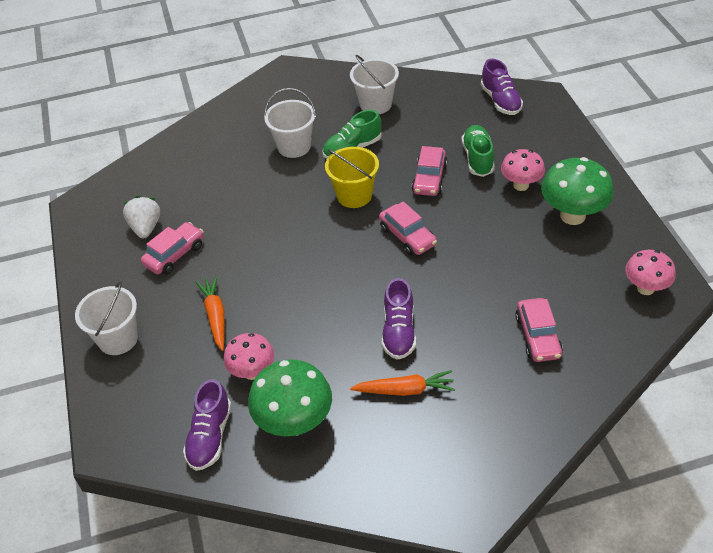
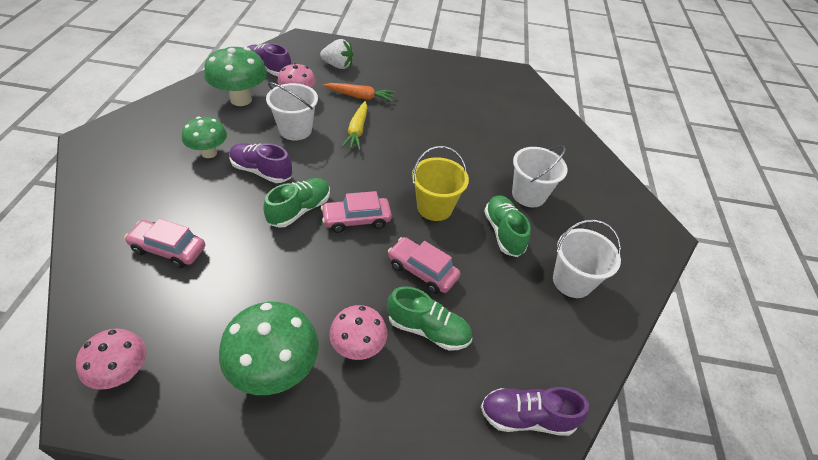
camera: 105 degrees right, 0 degrees up
white bucket [75,281,138,355] -> white bucket moved to [266,82,318,140]
white strawberry [123,196,160,238] -> white strawberry moved to [320,39,353,69]
pink car [141,222,204,275] -> none
orange carrot [350,370,455,396] -> green mushroom [182,116,227,158]
none -> green shoe [264,178,330,228]
none -> yellow carrot [342,101,367,150]

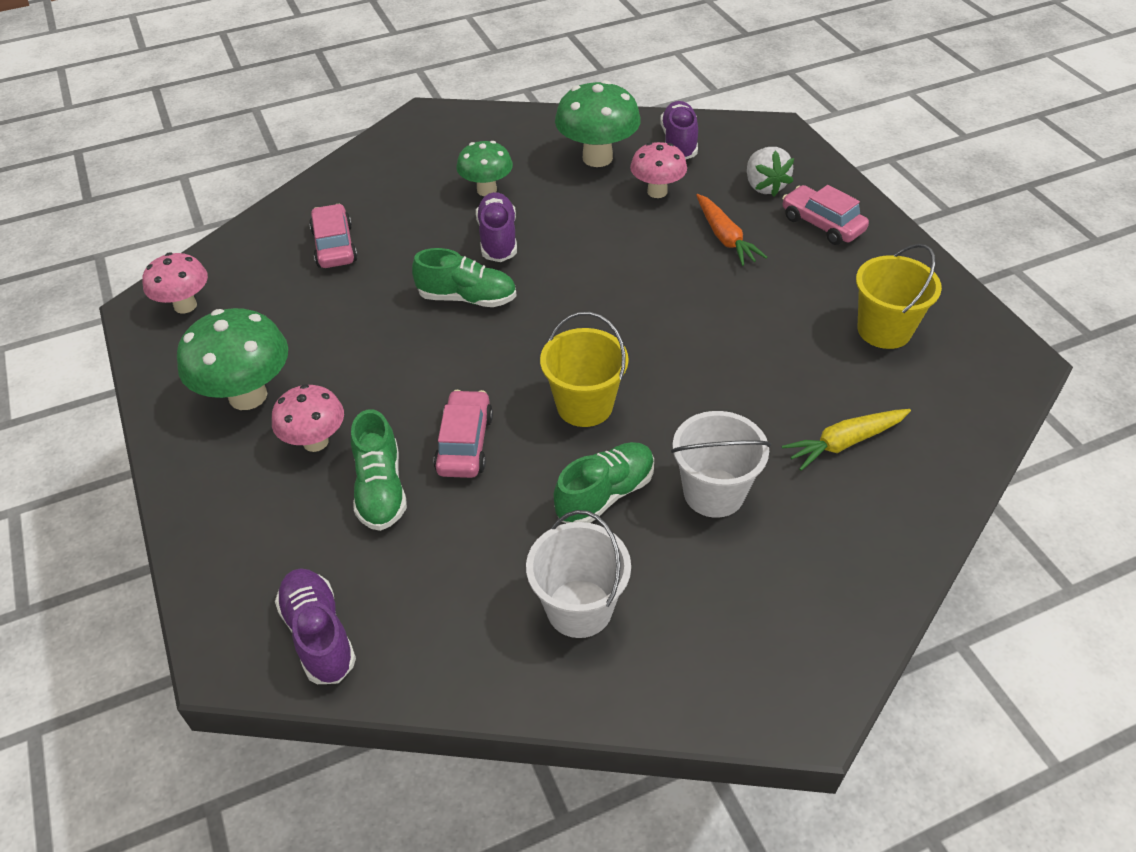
camera: 65 degrees right, 0 degrees up
white bucket [266,82,318,140] -> none
pink car [321,191,392,233] -> pink car moved to [782,185,869,245]
yellow carrot [342,101,367,150] -> yellow carrot moved to [782,409,911,471]
none -> yellow bucket [856,244,942,349]

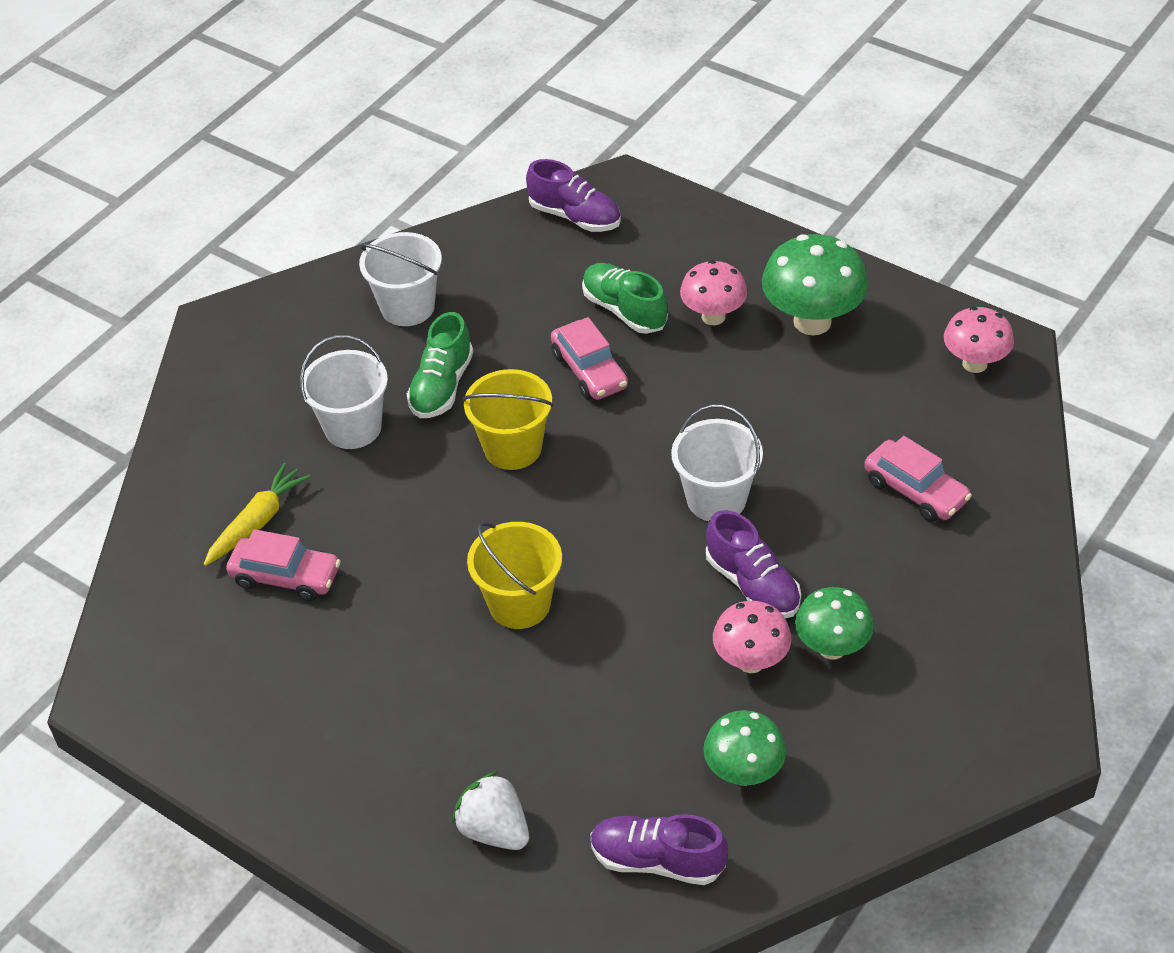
camera: 150 degrees right, 0 degrees up
green shoe [412,248,517,307] -> white bucket [671,404,763,521]
green mushroom [555,80,641,167] -> green mushroom [704,710,786,786], size x0.64
pink mushroom [630,142,687,198] -> pink mushroom moved to [713,601,792,673]
purple shoe [661,101,698,159] -> purple shoe turned 135 degrees clockwise [590,814,728,885]
orange carrot [696,194,767,266] -> none
pink car [782,185,869,245] -> pink car moved to [226,529,341,601]
yellow bucket [856,244,942,349] -> yellow bucket moved to [467,522,562,629]

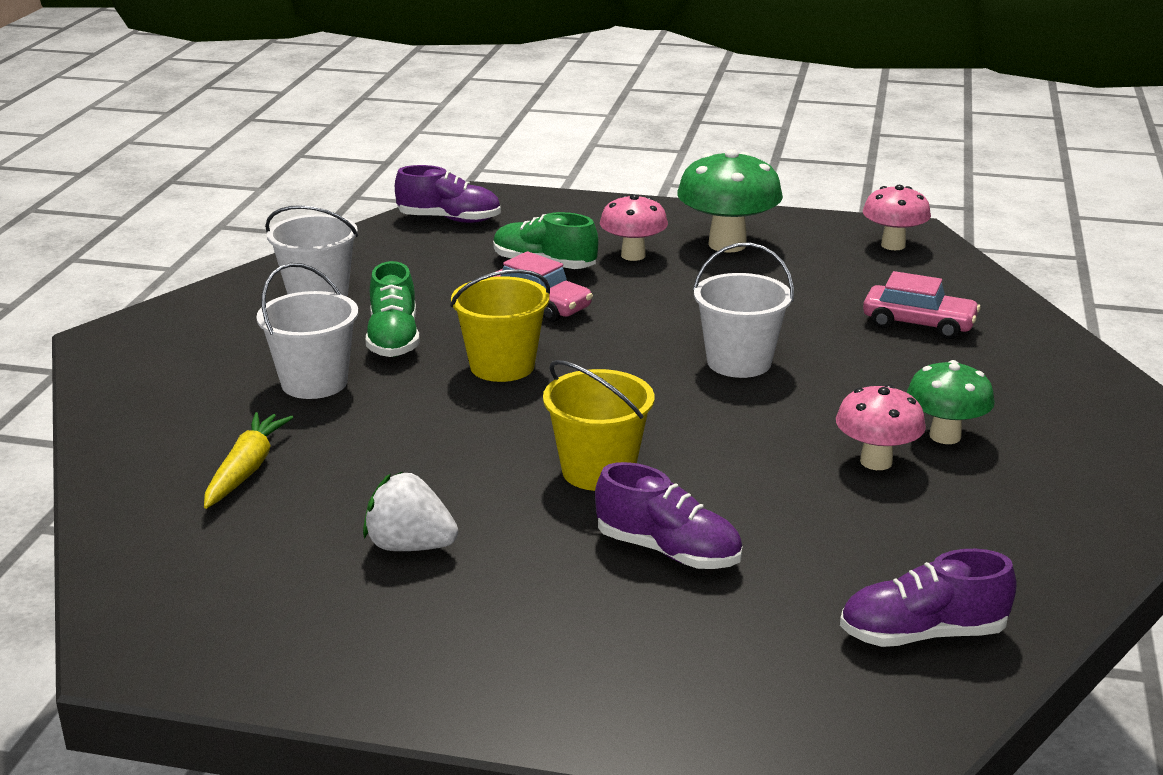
camera: 25 degrees left, 20 degrees down
pink car [226,529,341,601] -> none
white strawberry [452,771,529,850] -> white strawberry moved to [363,472,458,551]
green mushroom [704,710,786,786] -> none
purple shoe [706,510,801,618] -> purple shoe moved to [595,462,743,569]

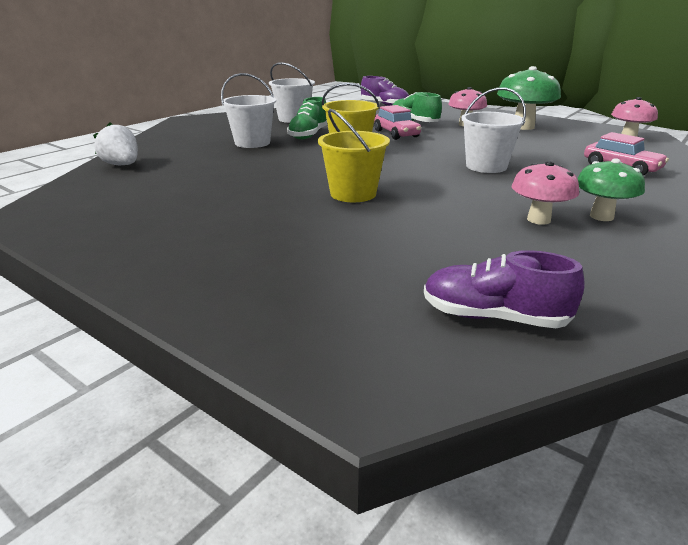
camera: 25 degrees right, 0 degrees up
yellow carrot [204,412,293,509] -> none
white strawberry [363,472,458,551] -> white strawberry moved to [93,122,138,165]
purple shoe [595,462,743,569] -> none

